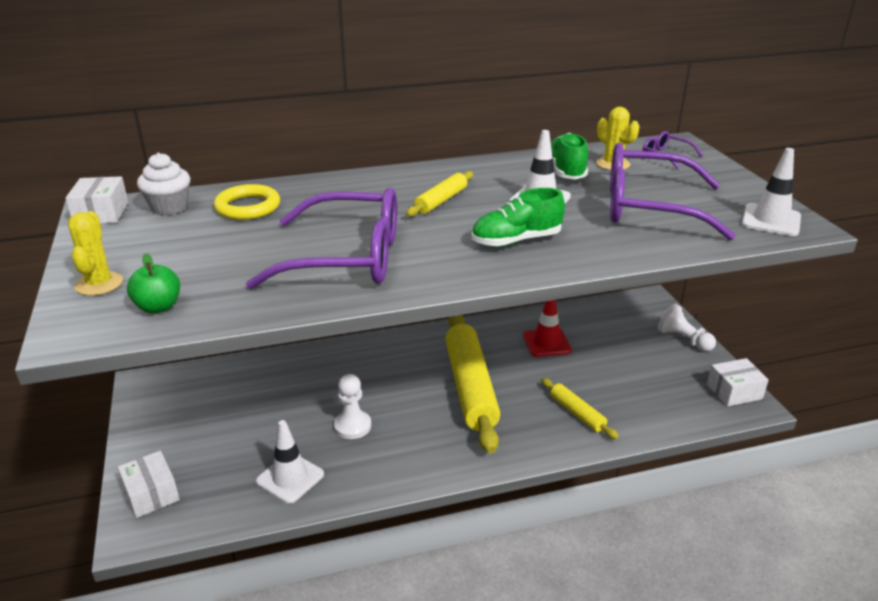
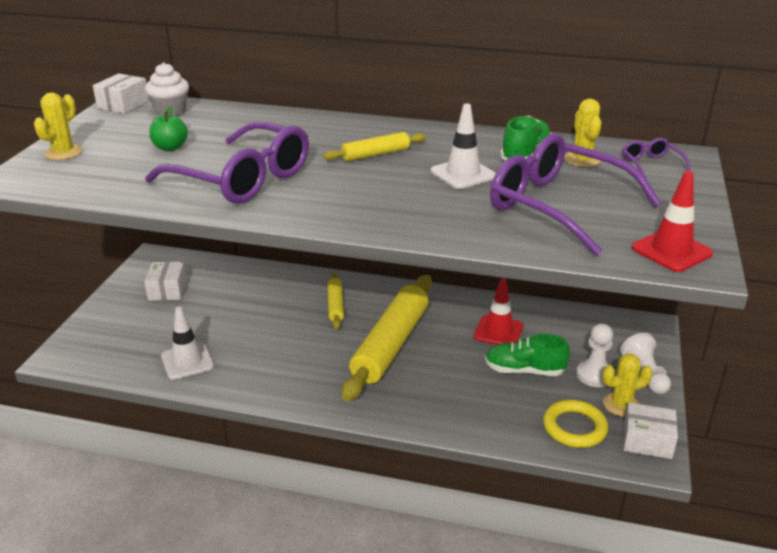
camera: 30 degrees right, 0 degrees up
white box [118,451,180,518] -> white box moved to [144,261,187,301]
green apple [127,253,180,313] -> green apple moved to [149,106,188,151]
yellow ring [214,184,280,220] -> yellow ring moved to [543,400,608,448]
white pawn [334,374,371,439] -> white pawn moved to [576,323,613,387]
green shoe [472,188,565,247] -> green shoe moved to [485,334,570,376]
yellow rolling pin [541,378,619,439] -> yellow rolling pin moved to [327,273,344,329]
white traffic cone [742,148,801,236] -> red traffic cone [632,171,713,272]
none -> yellow cactus [603,354,652,417]

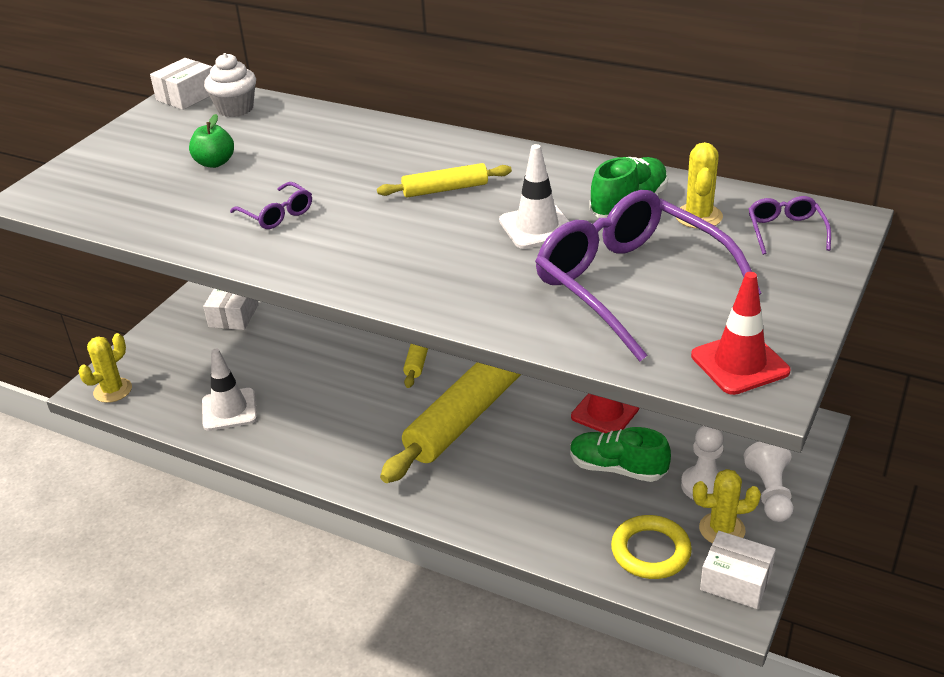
camera: 15 degrees right, 5 degrees up
yellow cactus [34,93,82,160] -> yellow cactus moved to [79,333,132,403]
purple glasses [145,121,309,204] -> purple glasses [230,182,312,229], size x0.43

